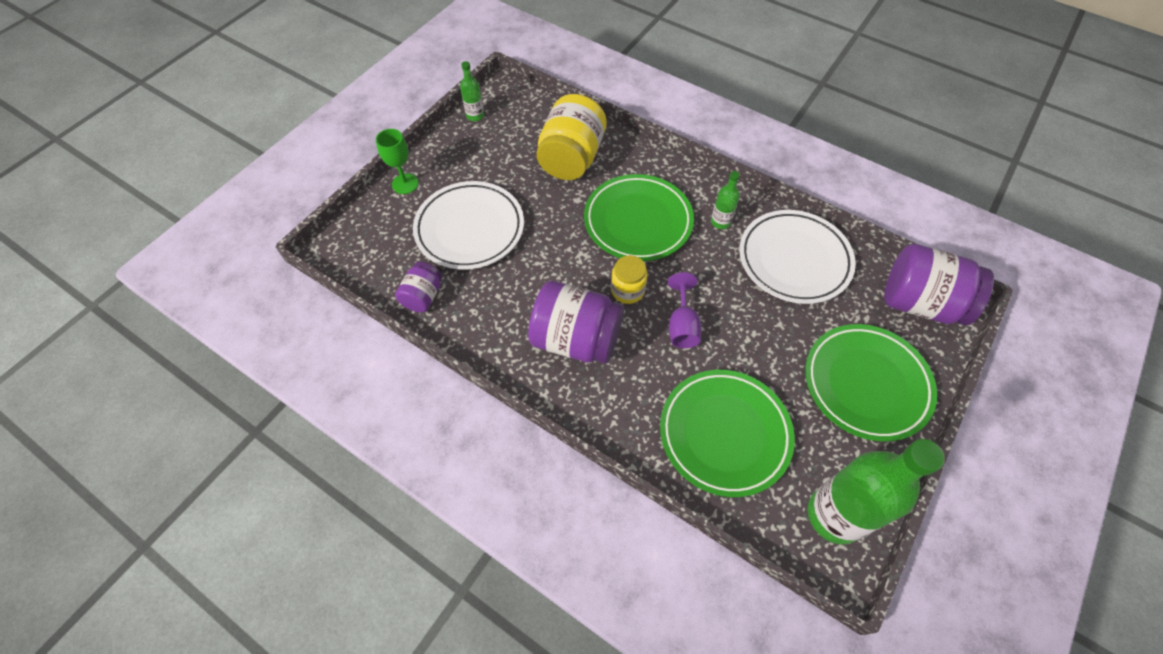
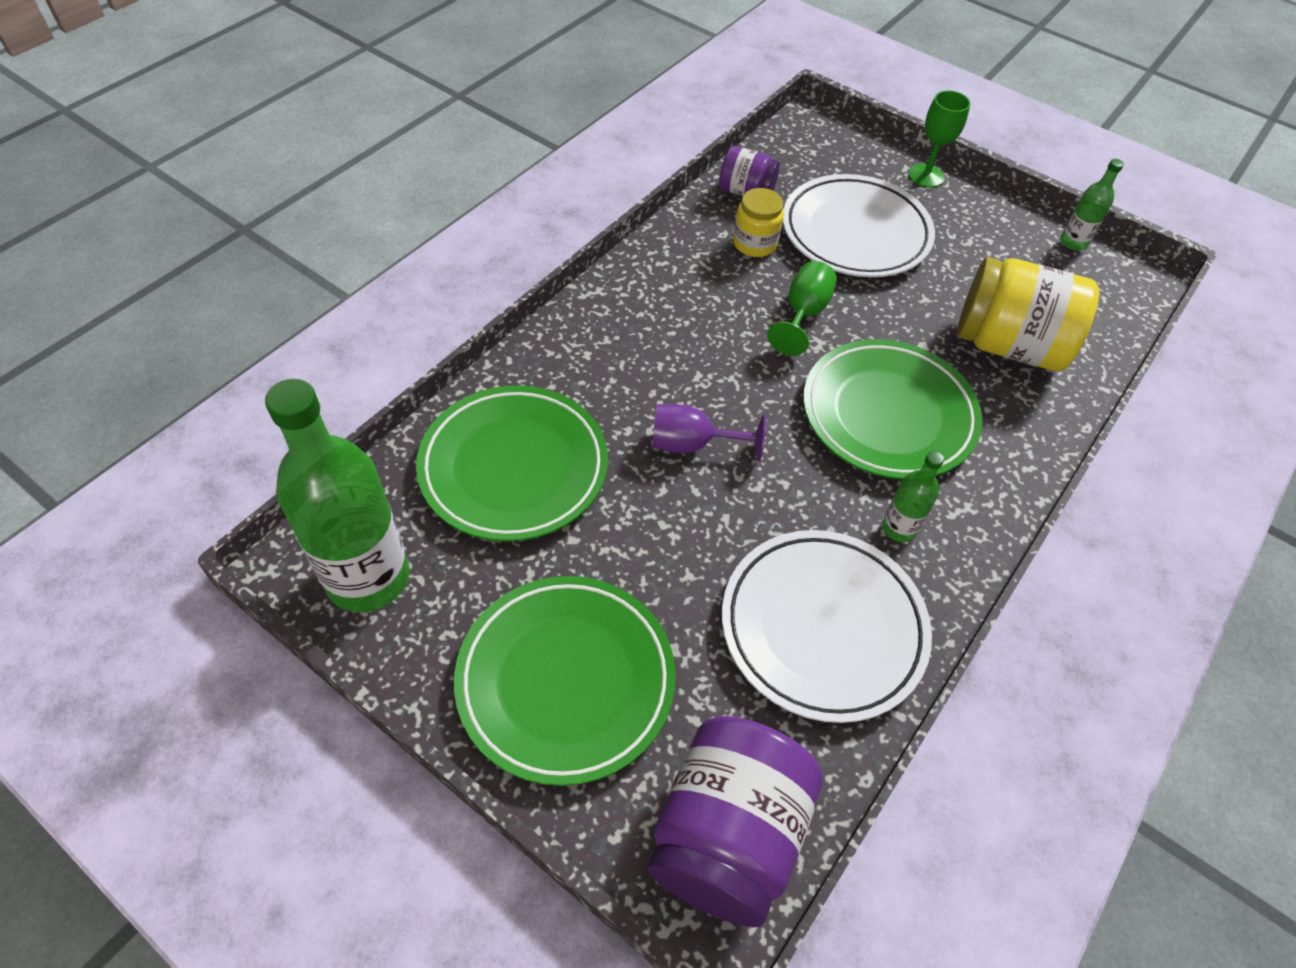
camera: 90 degrees right, 5 degrees down
purple jar [528,281,624,364] -> none
yellow jar [611,255,648,304] -> yellow jar moved to [733,188,784,257]
none -> green goblet [767,261,837,356]

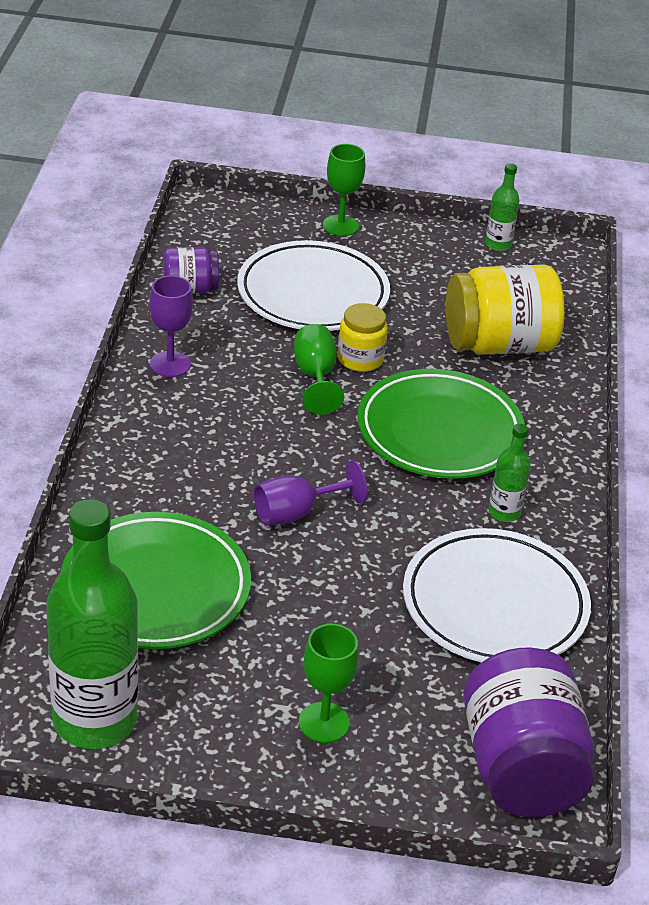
camera: 30 degrees left, 15 degrees down
green plate [454,576,676,786] -> green goblet [299,624,359,743]
yellow jar [733,188,784,257] -> yellow jar moved to [338,303,388,372]
none -> purple goblet [150,275,193,377]

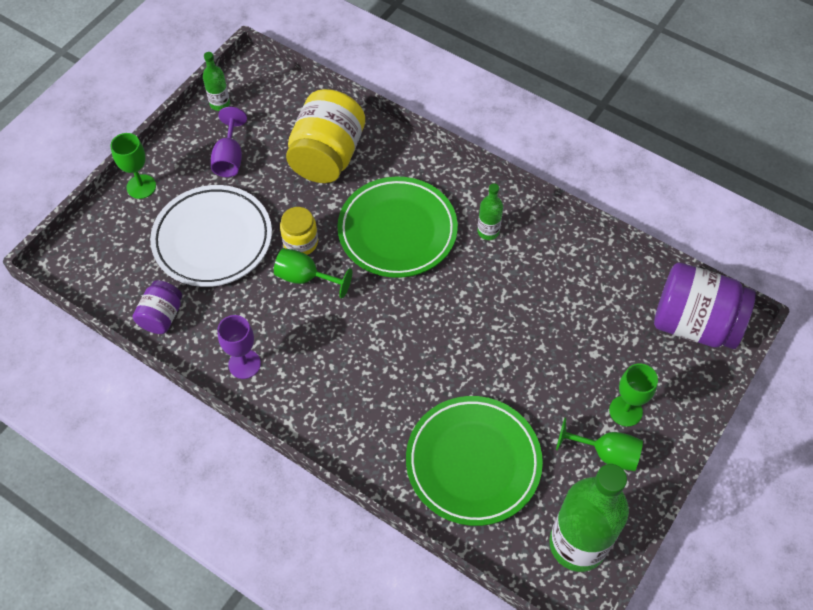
camera: 60 degrees left, 20 degrees up
purple goblet [254,460,367,526] -> purple goblet moved to [211,107,247,177]
white plate [403,528,591,663] -> none
none -> green goblet [556,417,643,471]

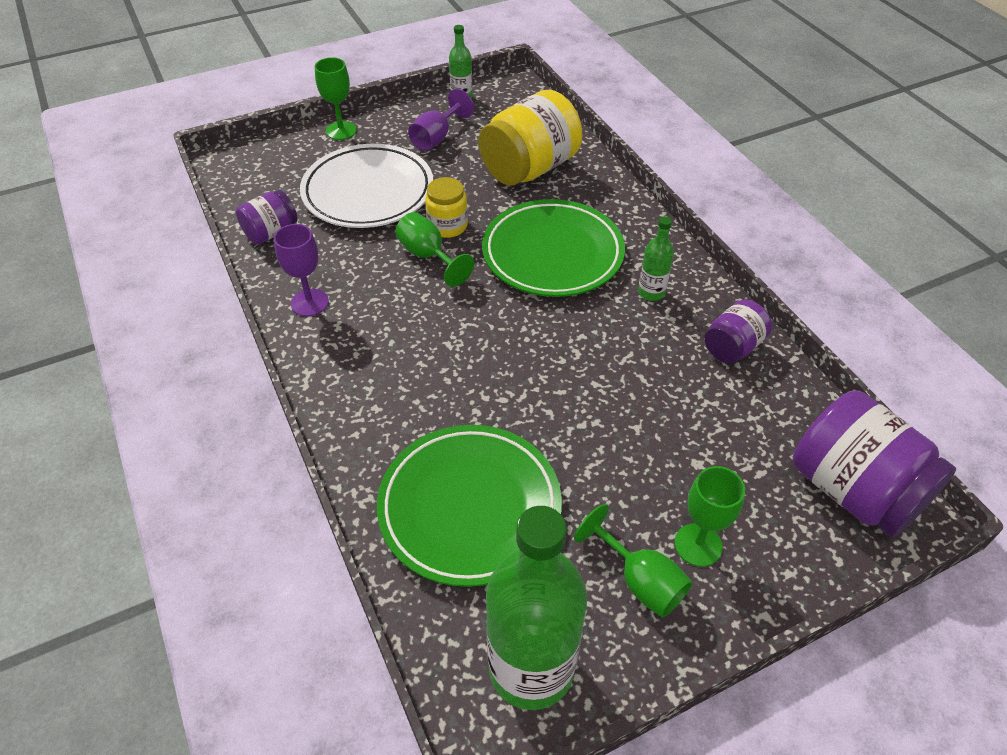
camera: 30 degrees right, 10 degrees down
none -> purple jar [705,300,772,363]

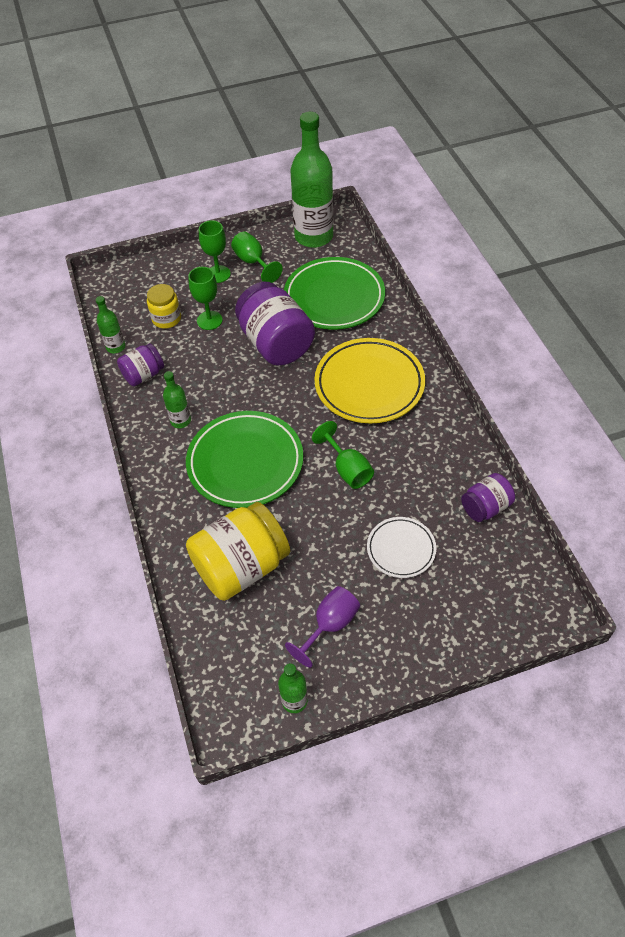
camera: 170 degrees left, 5 degrees up
purple goblet [274,224,329,316] -> none
white plate [300,144,433,228] -> white plate [367,517,436,578], size x0.55
green goblet [315,57,357,140] -> green goblet moved to [188,267,223,330]
yellow jar [425,177,468,238] -> yellow jar moved to [147,284,181,329]
purple jar [793,390,956,538] -> purple jar moved to [235,282,315,365]
none -> green bottle [96,296,125,353]
none -> yellow plate [314,338,425,423]

